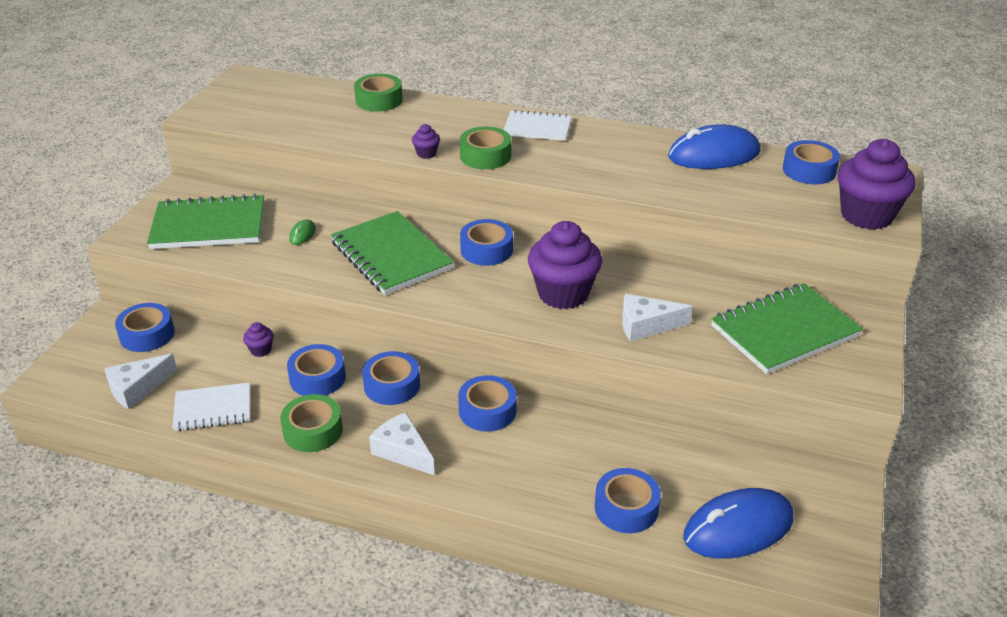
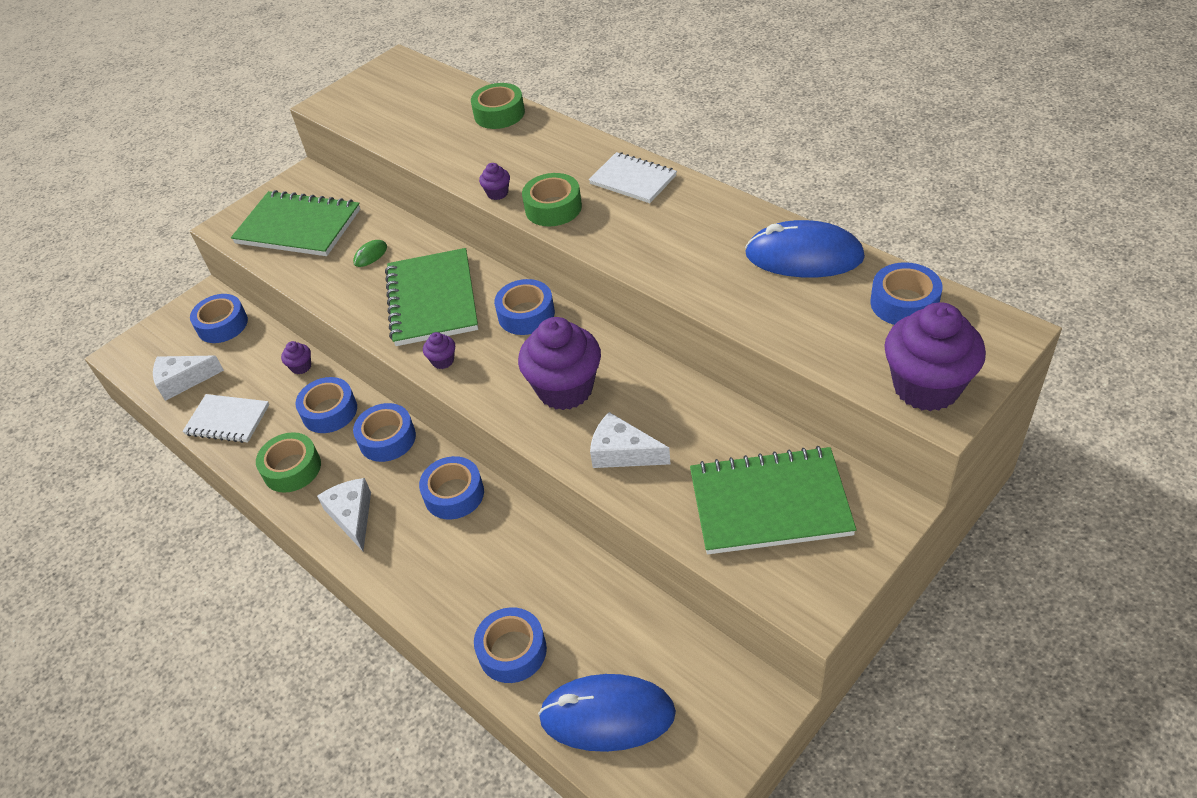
camera: 30 degrees right, 10 degrees up
none -> purple cupcake [423,332,455,369]

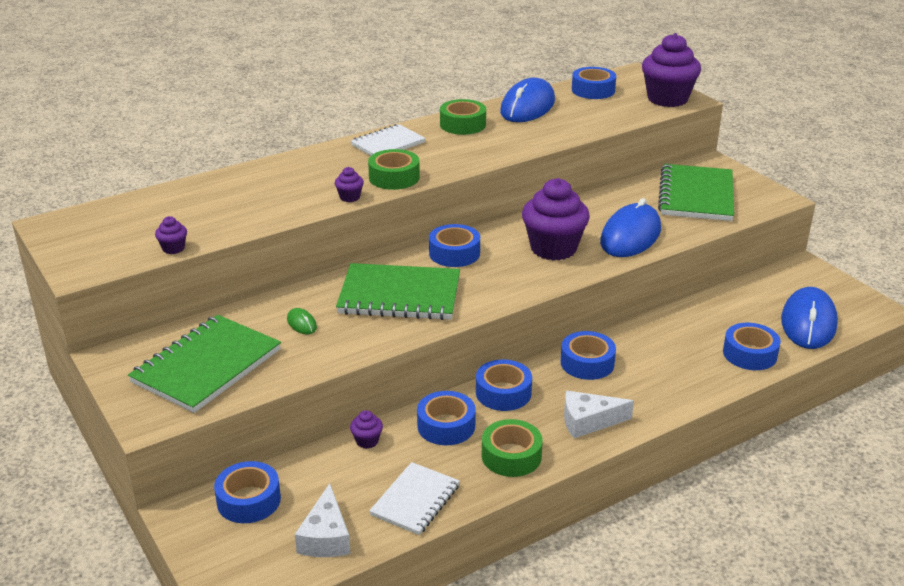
camera: 80 degrees left, 15 degrees down
purple cupcake [423,332,455,369] -> purple cupcake moved to [155,216,187,254]
green tape [471,83,525,129] -> green tape moved to [440,99,486,135]
white cheese [590,412,671,468] -> blue mouse [600,198,661,257]

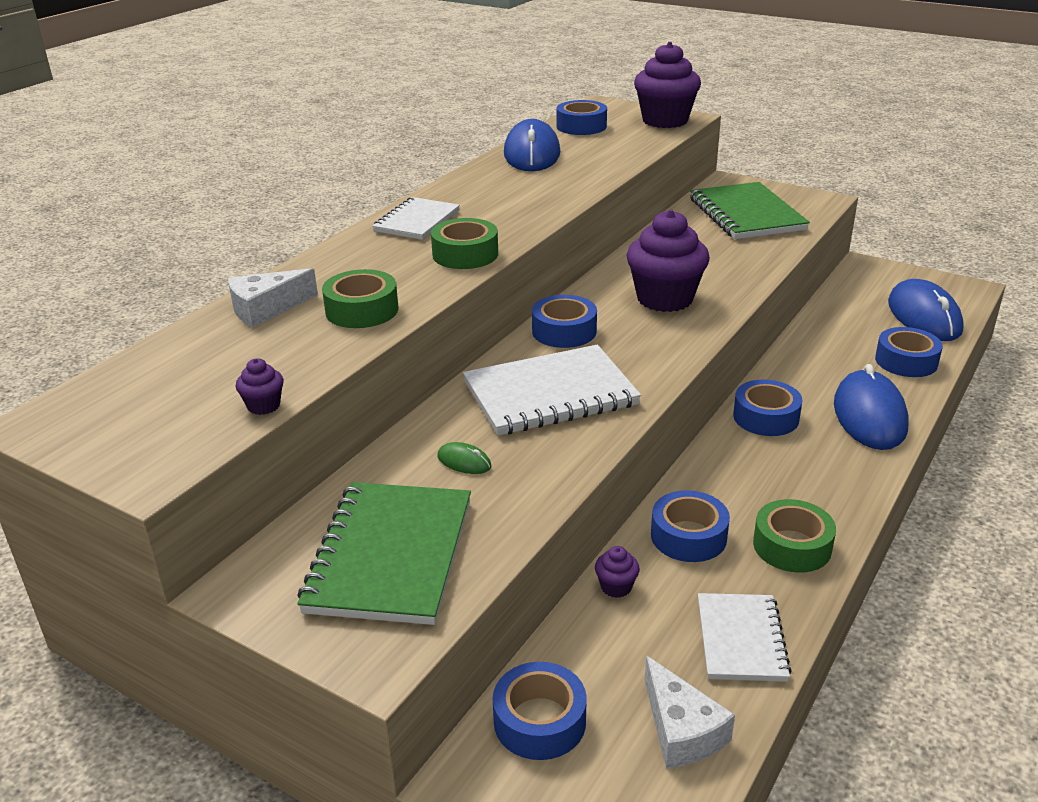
camera: 25 degrees left, 0 degrees up
purple cupcake [335,167,364,202] -> none
green notebook [336,263,460,320] -> white notebook [463,345,641,436]
green tape [440,99,486,135] -> green tape moved to [322,269,398,328]
blue tape [476,359,532,411] -> none
white cheese [564,391,634,438] -> white cheese moved to [228,268,318,327]
blue mouse [600,198,661,257] -> blue mouse moved to [834,364,909,450]

